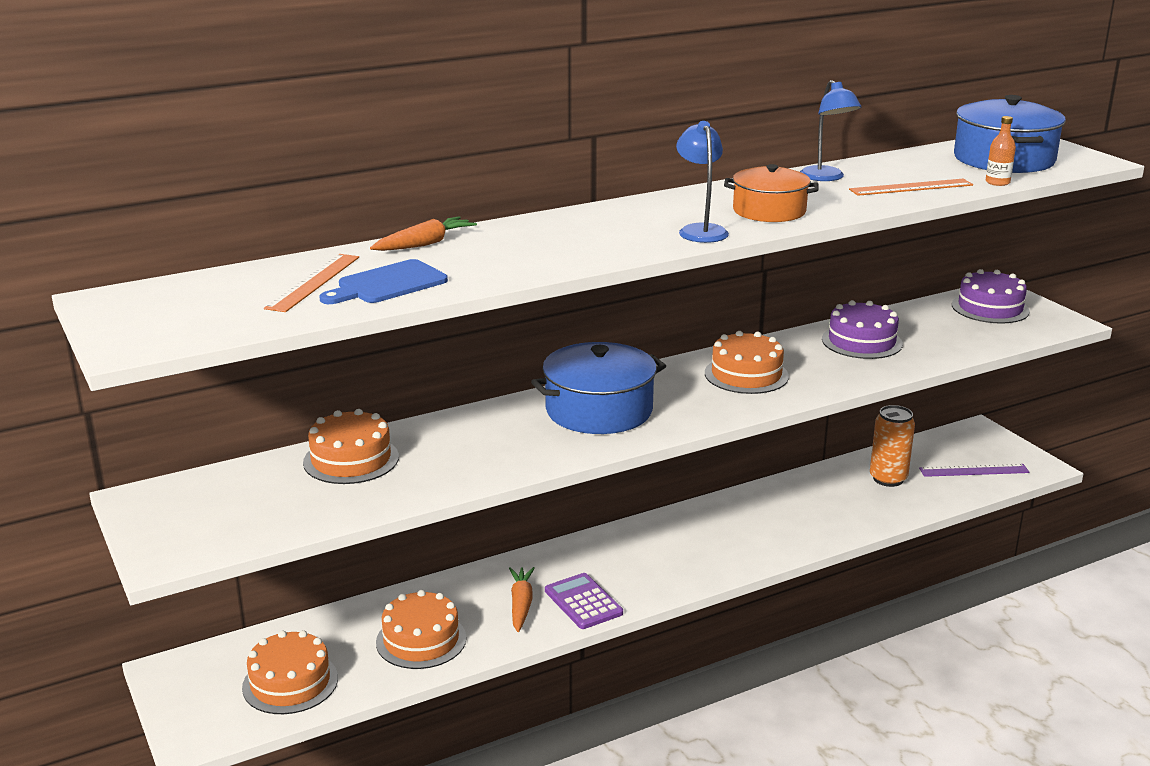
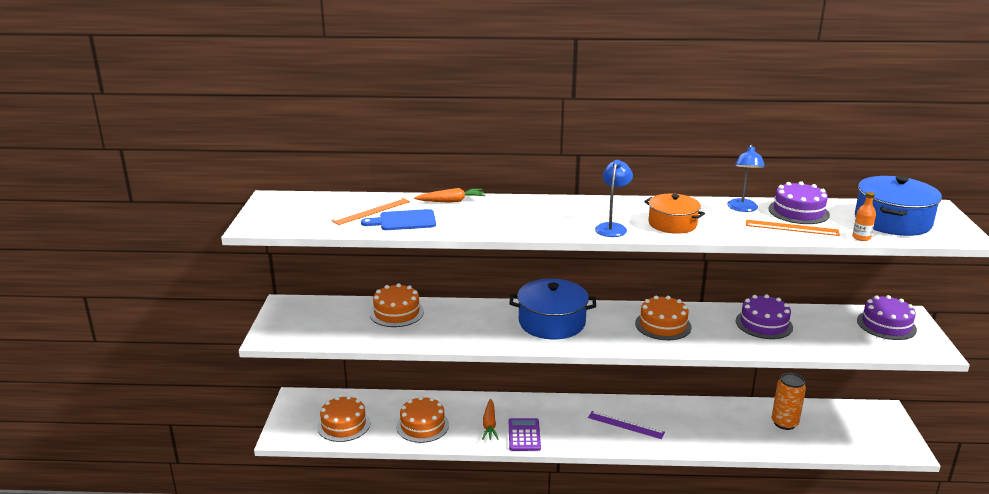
camera: 30 degrees right, 0 degrees up
orange carrot [509,567,535,632] -> orange carrot turned 150 degrees clockwise [482,399,498,440]
purple ruler [919,464,1029,477] -> purple ruler moved to [588,411,665,439]
none -> purple cake [768,181,830,224]

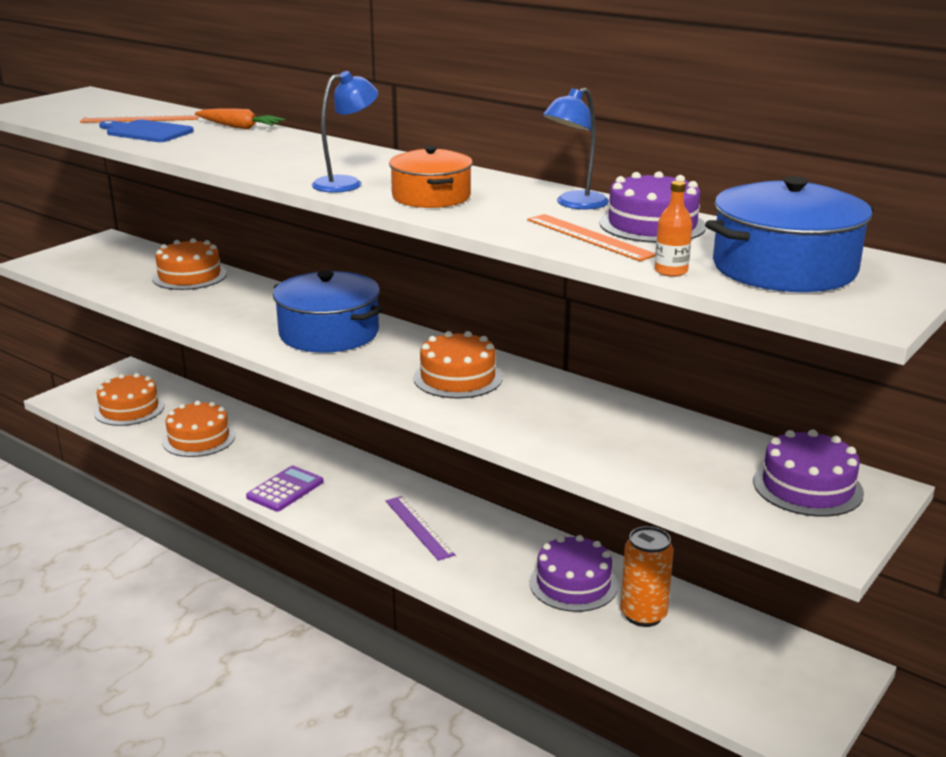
camera: 35 degrees right, 0 degrees up
orange carrot [482,399,498,440] -> none
purple cake [736,294,793,339] -> purple cake moved to [529,535,618,612]

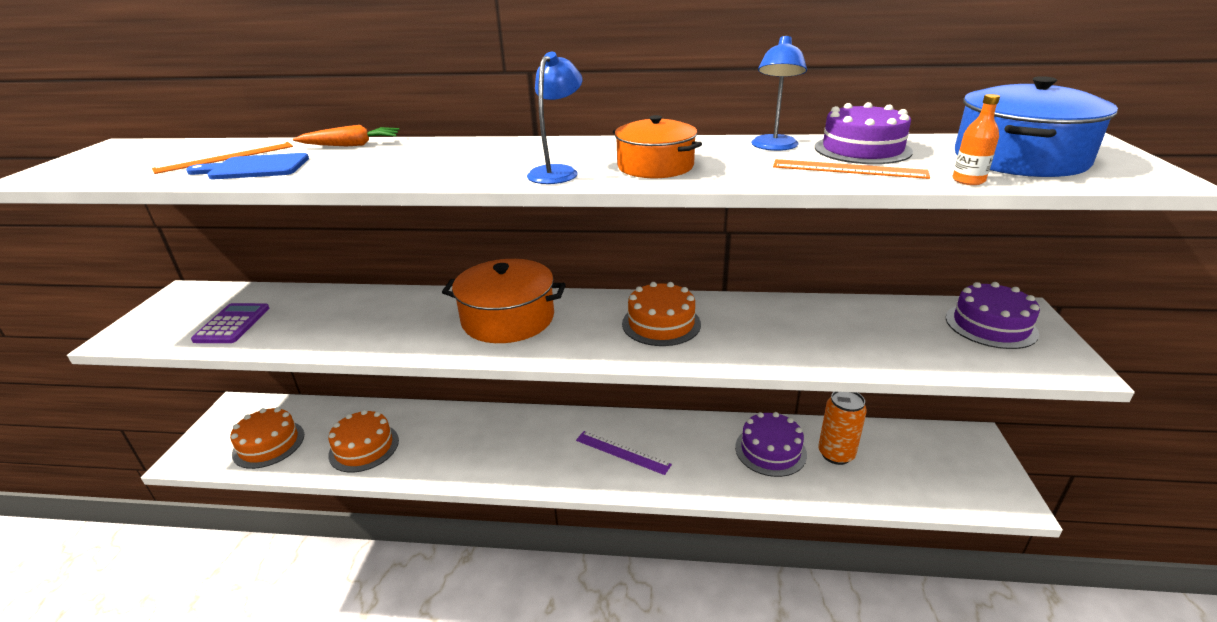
camera: 30 degrees left, 5 degrees up
orange cake [152,238,227,290] -> none
purple calculator [246,466,323,512] -> purple calculator moved to [191,303,269,343]
blue pot [273,271,383,353] -> orange pot [442,259,566,343]

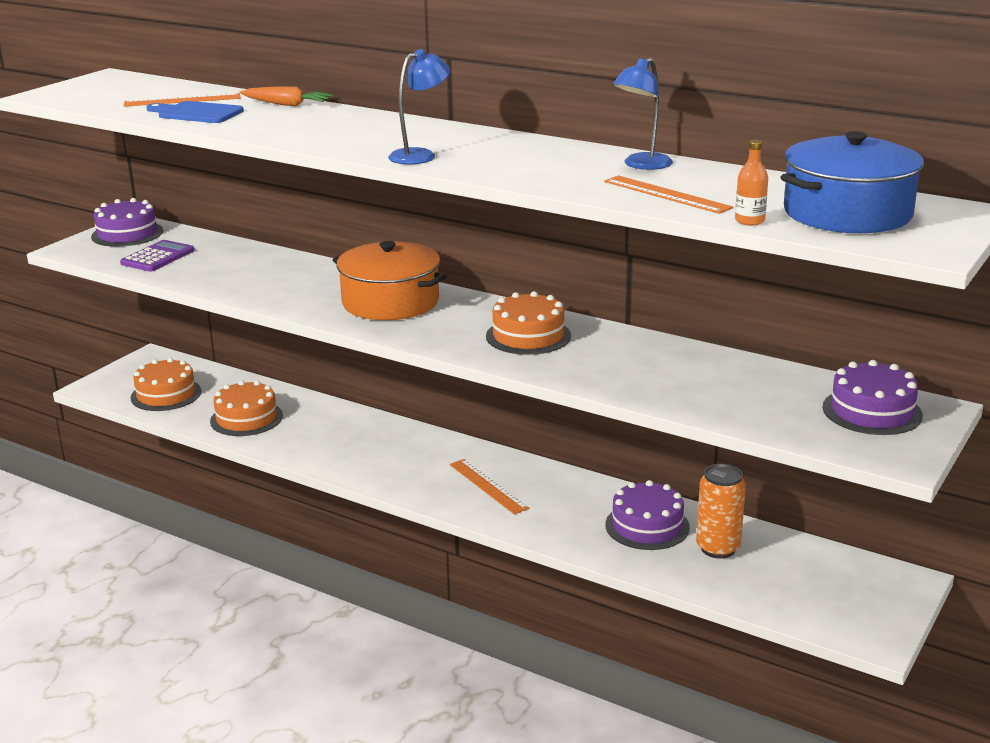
camera: 25 degrees right, 5 degrees down
purple ruler [576,431,672,475] -> orange ruler [450,459,529,515]
orange pot [613,115,702,178] -> none
purple cake [815,102,913,164] -> purple cake moved to [91,198,163,247]

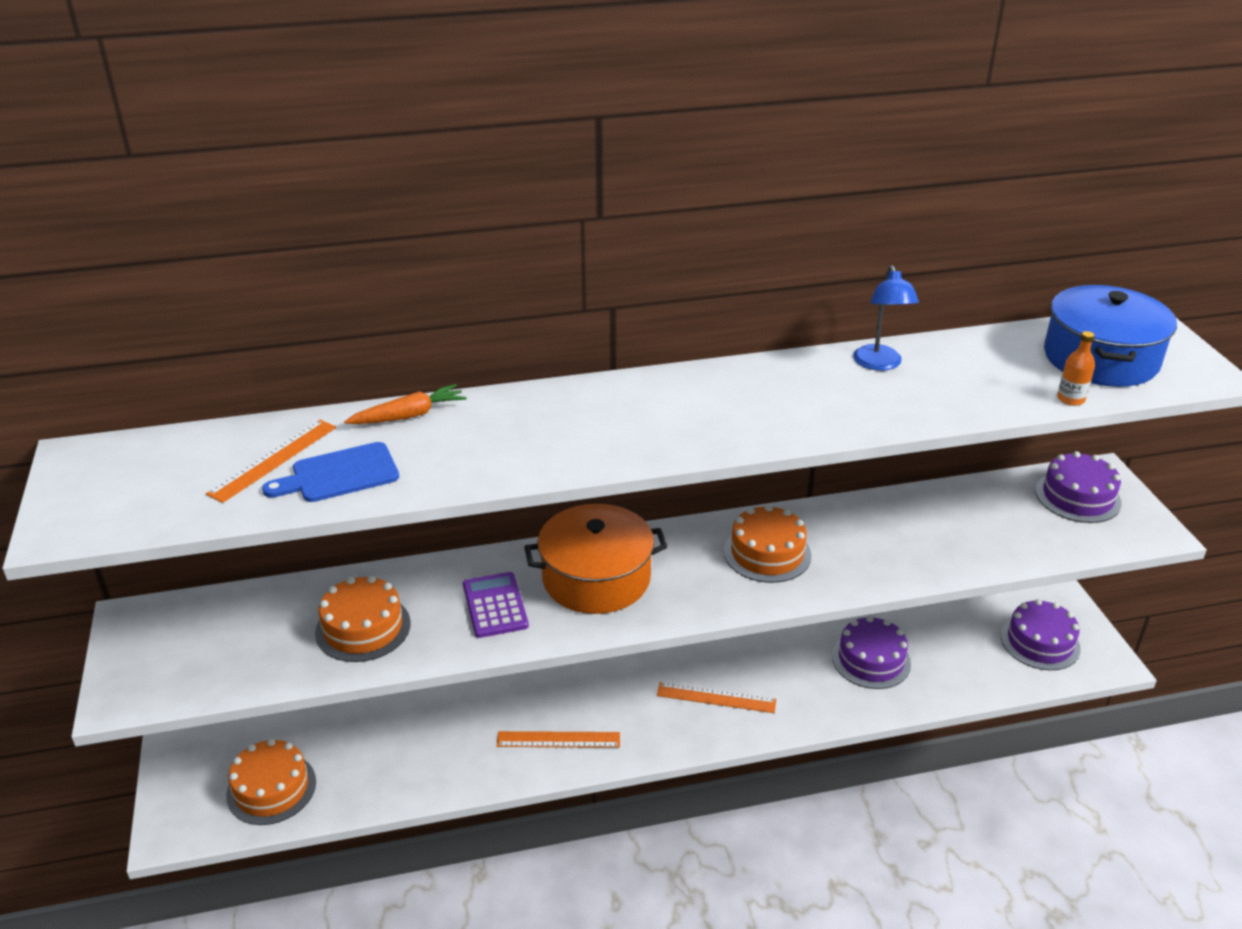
camera: 45 degrees left, 10 degrees up
purple cake [91,198,163,247] -> purple cake moved to [1001,599,1081,670]
purple calculator [120,240,194,272] -> purple calculator moved to [463,572,529,638]
orange cake [210,380,283,436] -> orange cake moved to [315,576,411,662]
blue lamp [388,49,450,165] -> none
orange ruler [604,175,733,214] -> orange ruler moved to [497,731,620,748]
orange can [696,464,746,559] -> none

